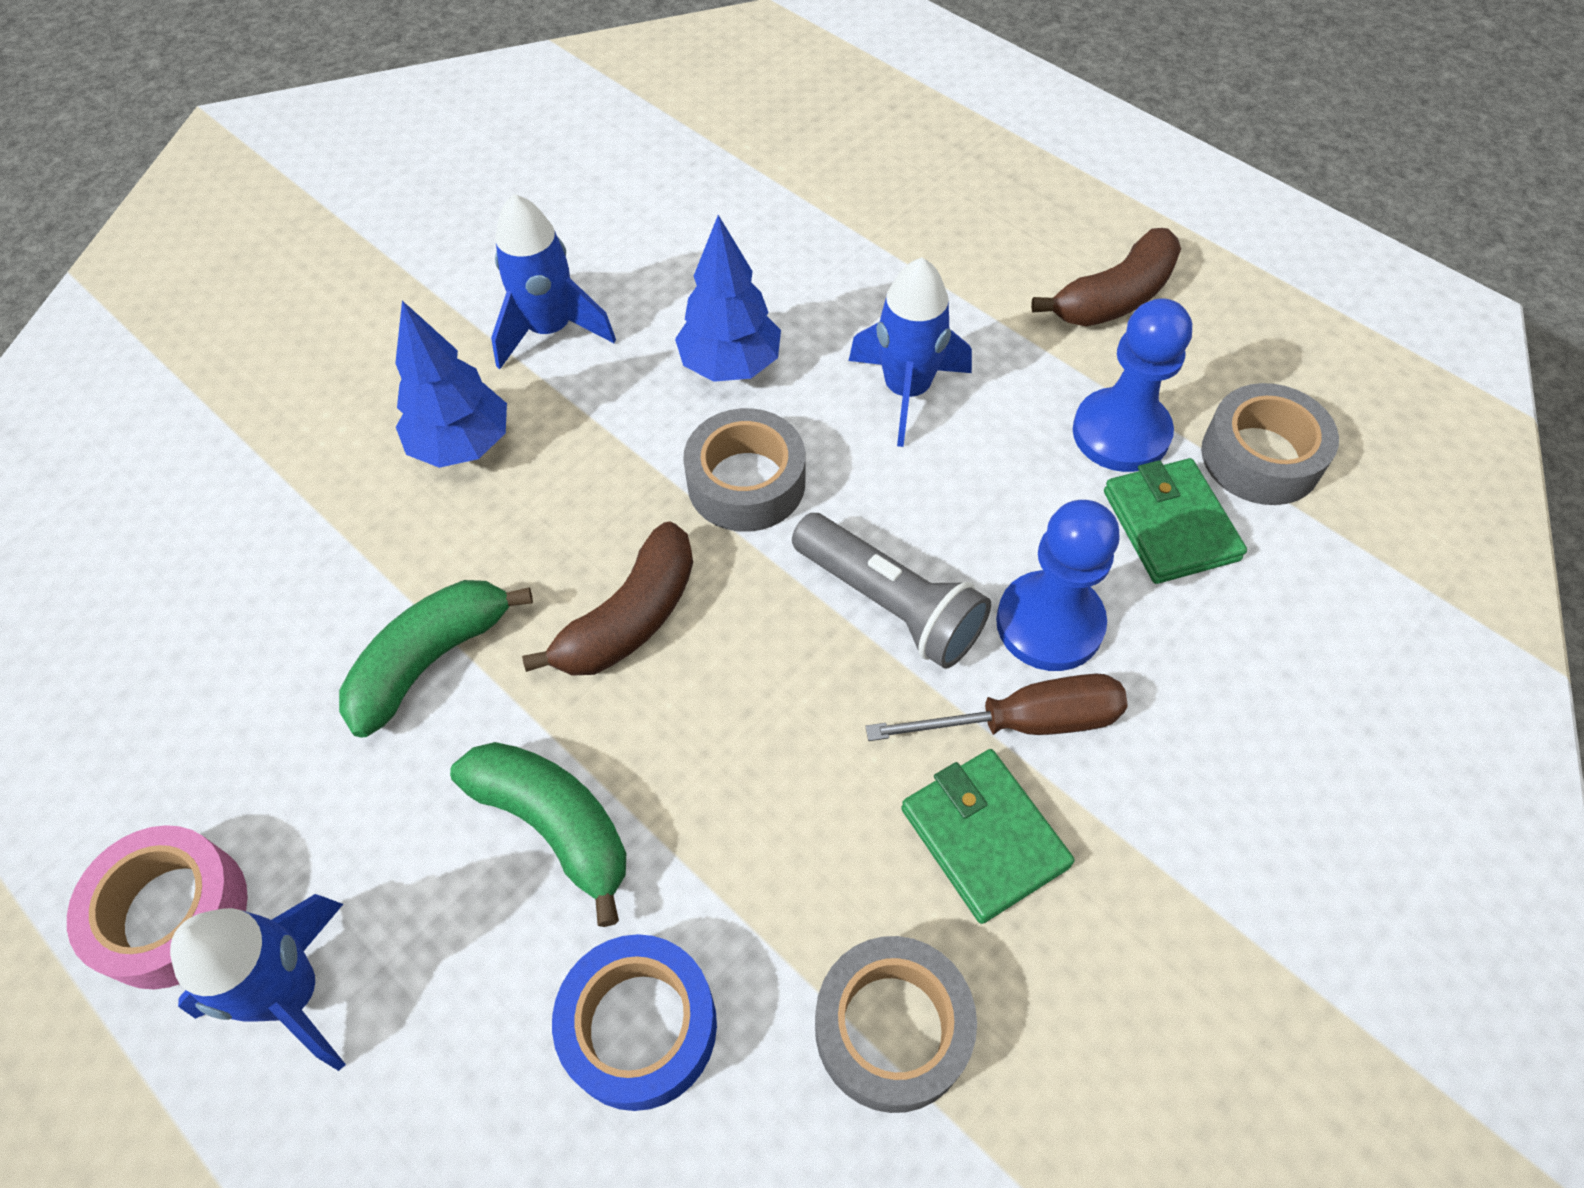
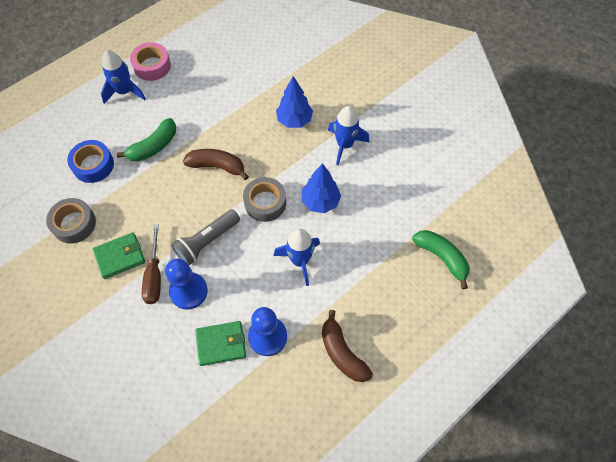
camera: 95 degrees right, 5 degrees up
green banana [339,580,533,738] -> green banana moved to [412,230,469,289]
brown banana [522,521,693,676] -> brown banana turned 150 degrees clockwise [183,149,249,180]
grey tape [1201,383,1339,505] -> none

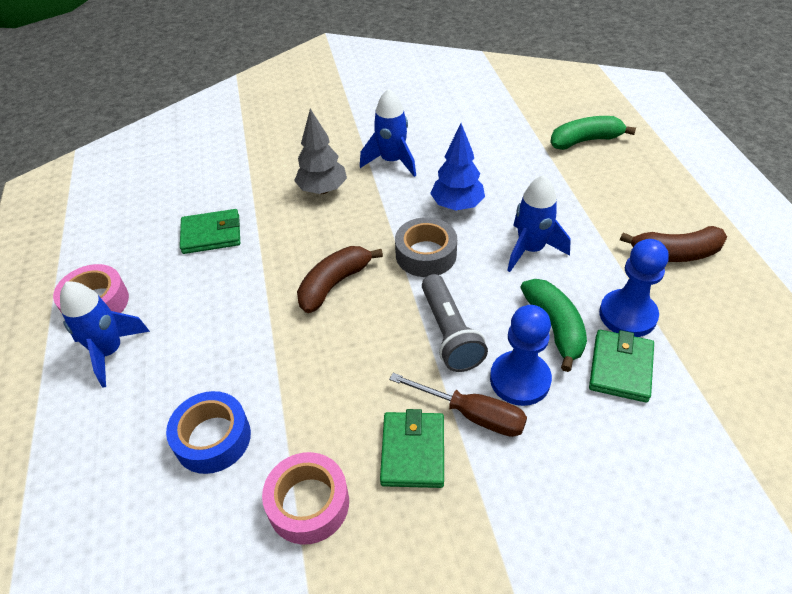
camera: 60 degrees left, 15 degrees down
grey tape [46,198,96,244] -> pink tape [262,452,349,545]
green banana [117,118,176,161] -> green banana moved to [520,279,587,372]
blue tree [276,76,313,128] -> grey tree [294,109,347,194]
none -> green wallet [180,209,240,254]

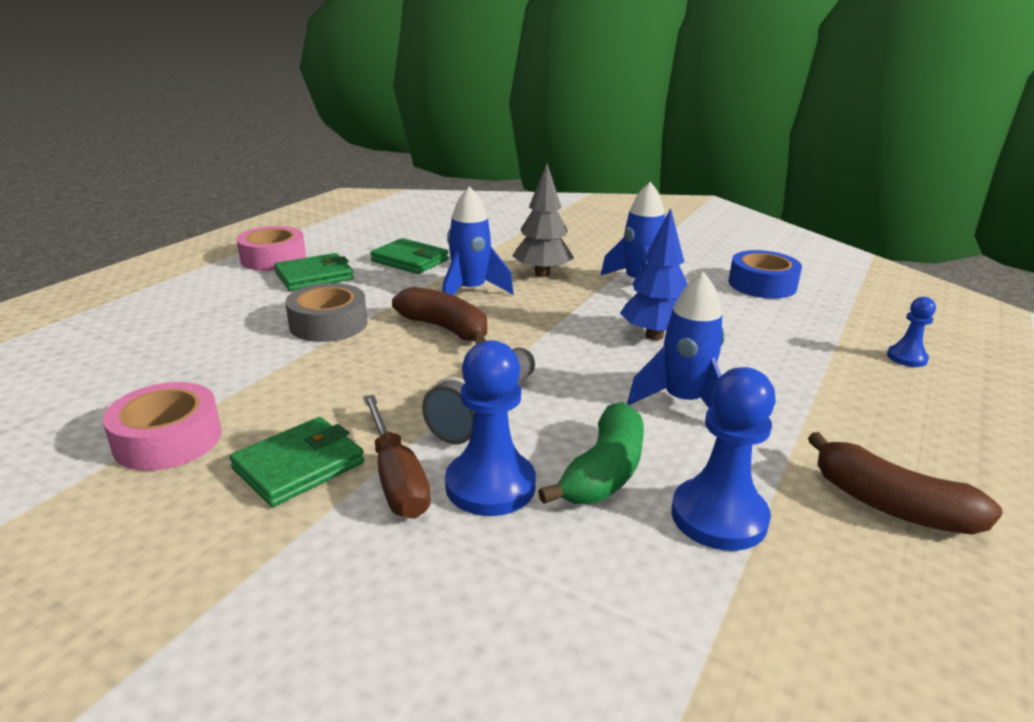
camera: 40 degrees right, 20 degrees down
blue rocket [60,281,150,388] -> blue rocket moved to [442,186,514,295]
blue tape [166,391,251,474] -> blue tape moved to [729,250,802,299]
brown banana [297,246,383,313] -> brown banana turned 45 degrees clockwise [392,287,487,344]
grey tape [395,217,457,277] -> grey tape moved to [285,283,367,342]
green banana [550,116,636,150] -> blue pawn [887,297,936,367]
green wallet [589,330,654,403] -> green wallet moved to [274,253,354,291]

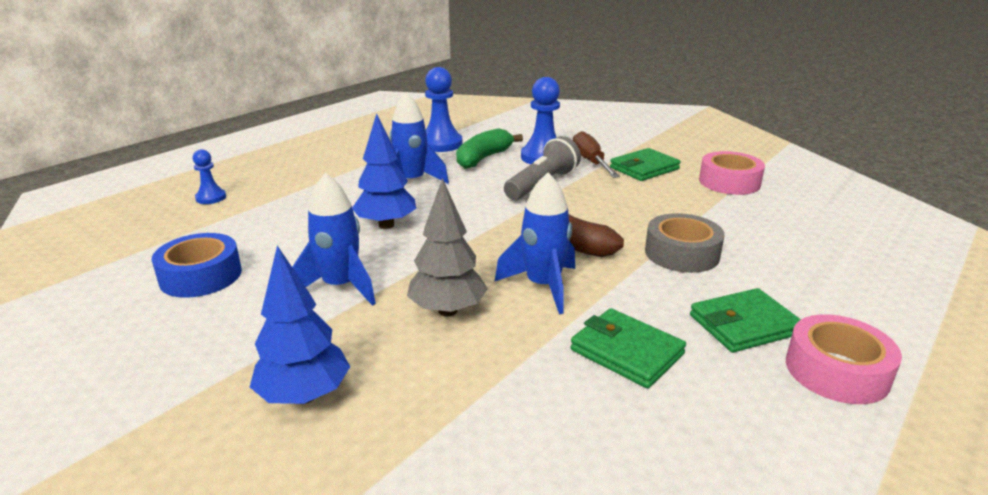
camera: 170 degrees left, 0 degrees up
brown banana [808,432,1003,534] -> none
none -> blue tree [250,245,350,404]

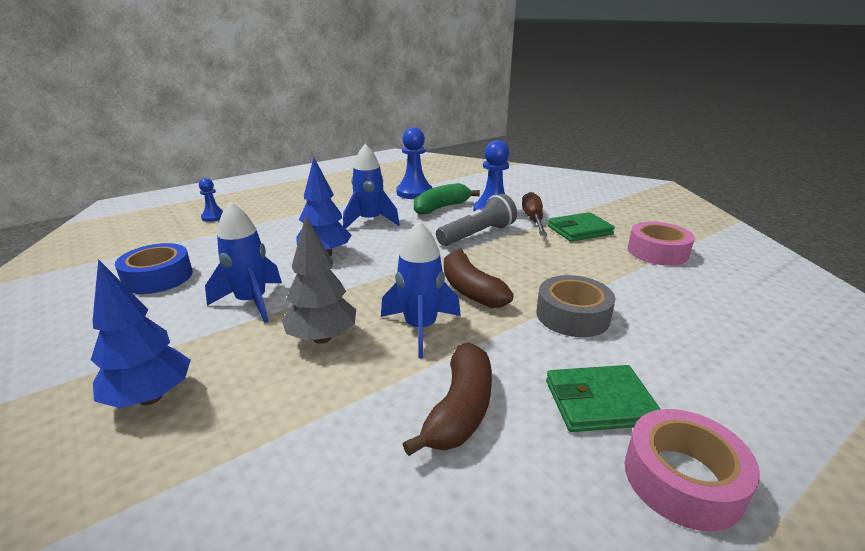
camera: 15 degrees right, 0 degrees up
green wallet [570,308,686,388] -> brown banana [403,342,492,456]

